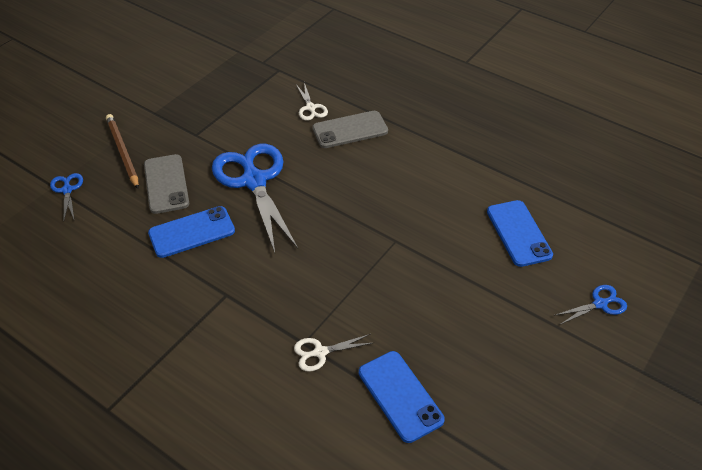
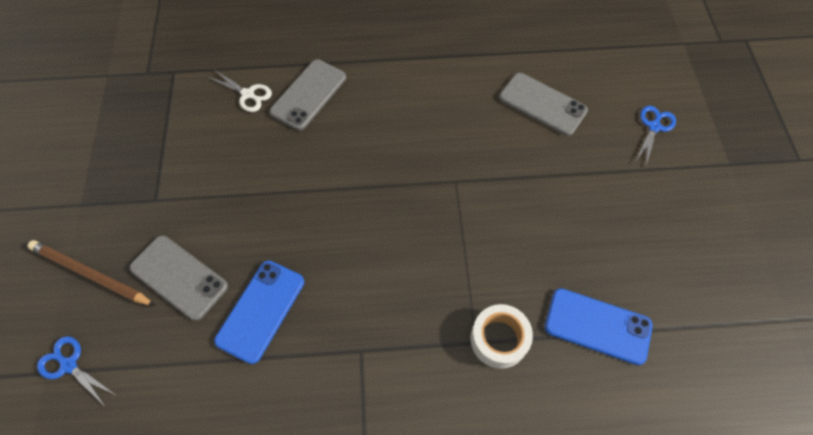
camera: 40 degrees left, 15 degrees up
blue scissors [212,144,298,253] -> none
white scissors [294,334,373,372] -> white tape [471,304,533,369]
blue phone [487,200,553,267] -> grey phone [499,73,588,136]

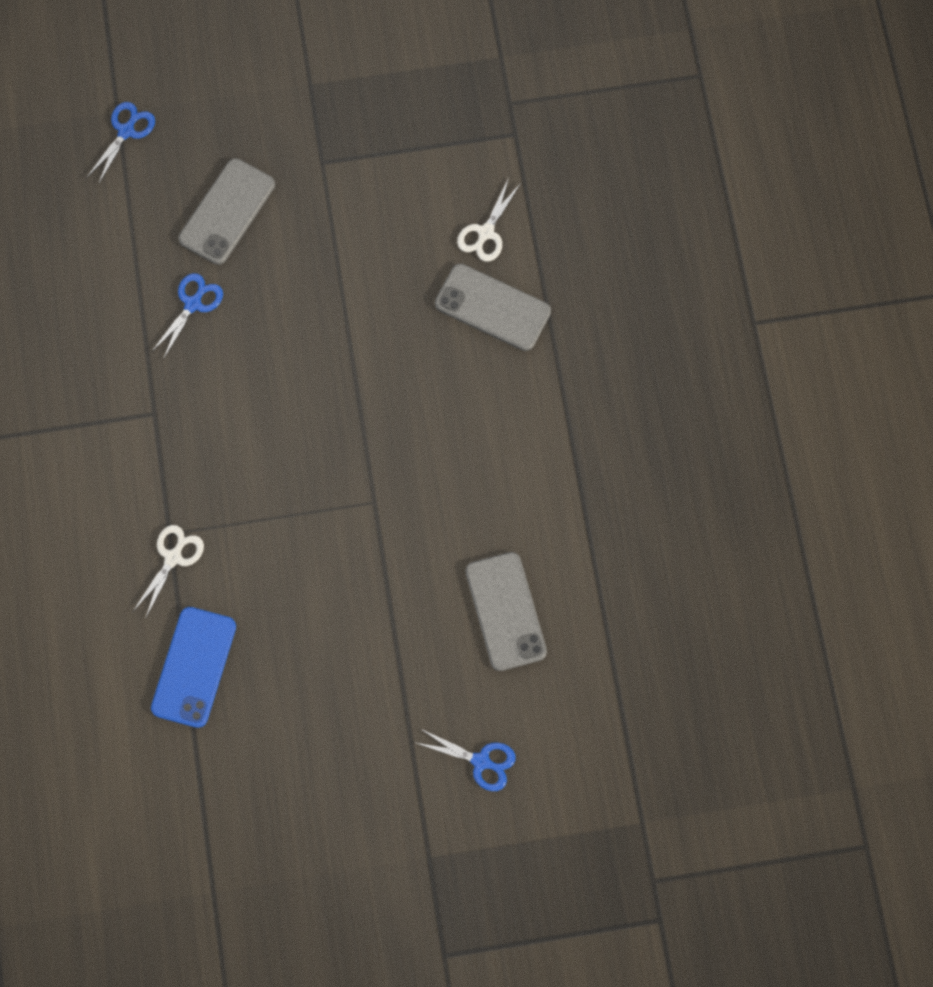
camera: 85 degrees right, 10 degrees up
brown pencil [27,240,155,306] -> none
blue phone [214,261,304,364] -> blue scissors [151,273,223,359]
white tape [471,304,533,369] -> white scissors [133,525,204,619]
grey phone [499,73,588,136] -> grey phone turned 45 degrees counterclockwise [465,552,547,671]

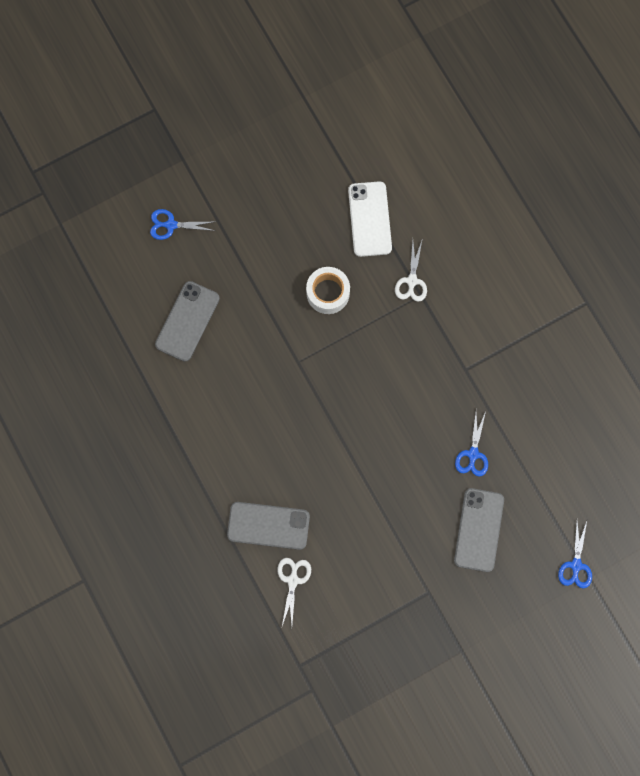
camera: 160 degrees right, 5 degrees up
blue phone [151,607,236,728] -> white phone [348,181,392,257]
grey phone [465,552,547,671] -> grey phone turned 60 degrees clockwise [155,281,220,362]
none -> white tape [306,267,350,314]

